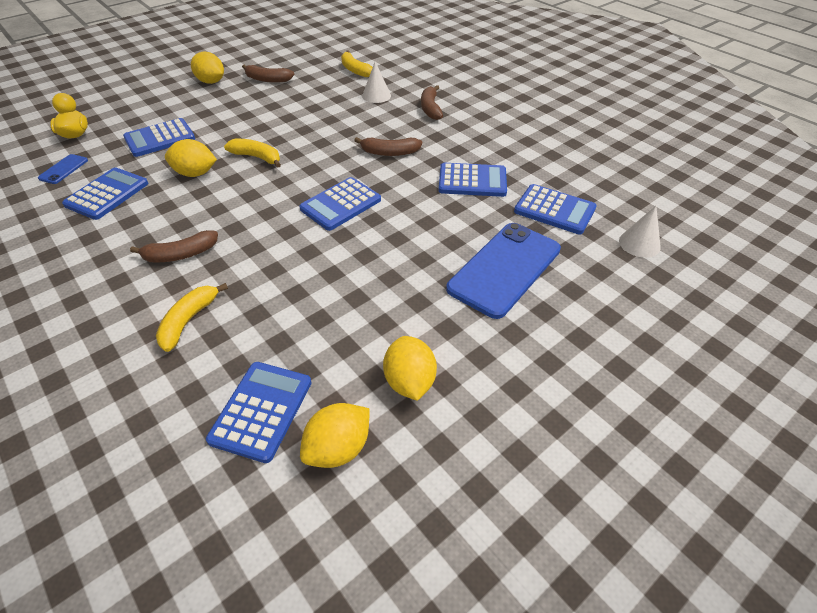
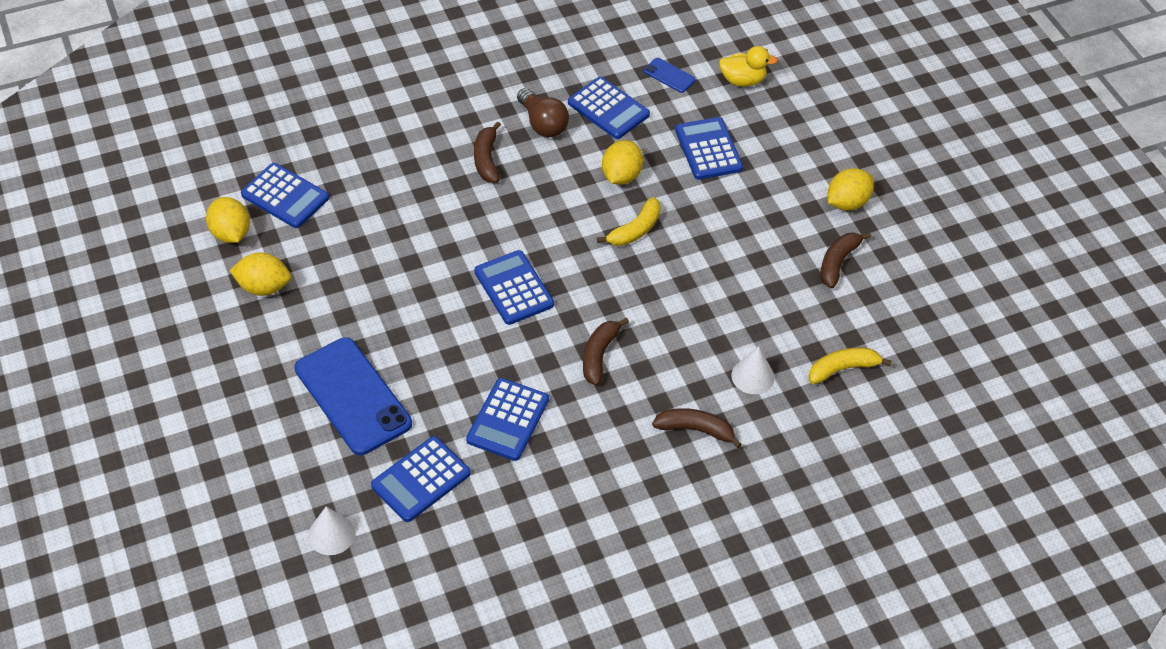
camera: 105 degrees right, 5 degrees up
yellow banana [156,283,228,352] -> none
none -> brown light bulb [517,88,569,137]

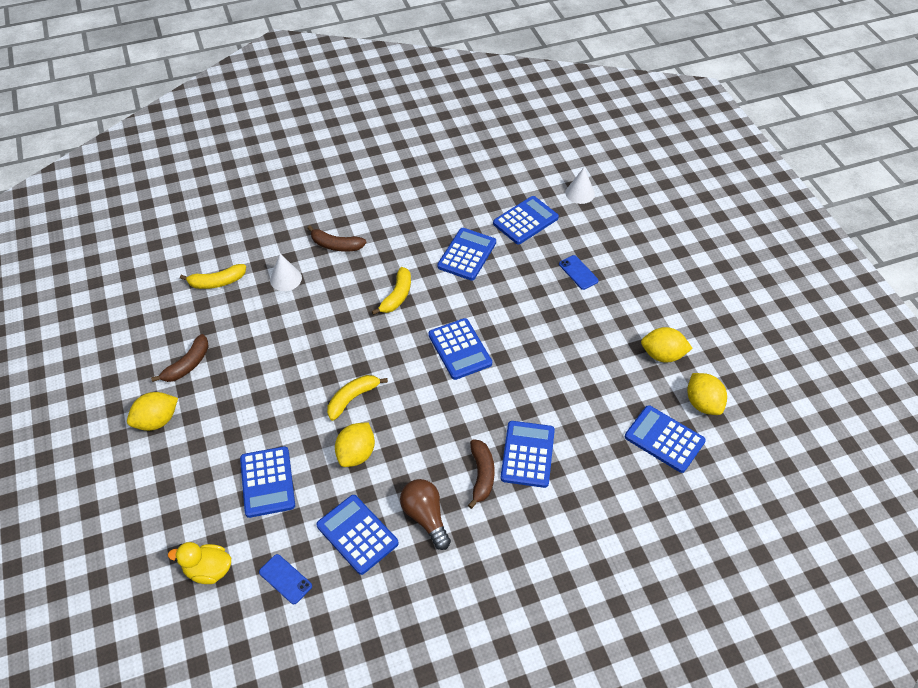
camera: 175 degrees left, 0 degrees up
blue phone [295,337,412,455] -> blue phone [559,255,599,290], size x0.44
brown banana [583,317,629,386] -> yellow banana [372,267,411,315]
none -> blue calculator [501,421,555,488]

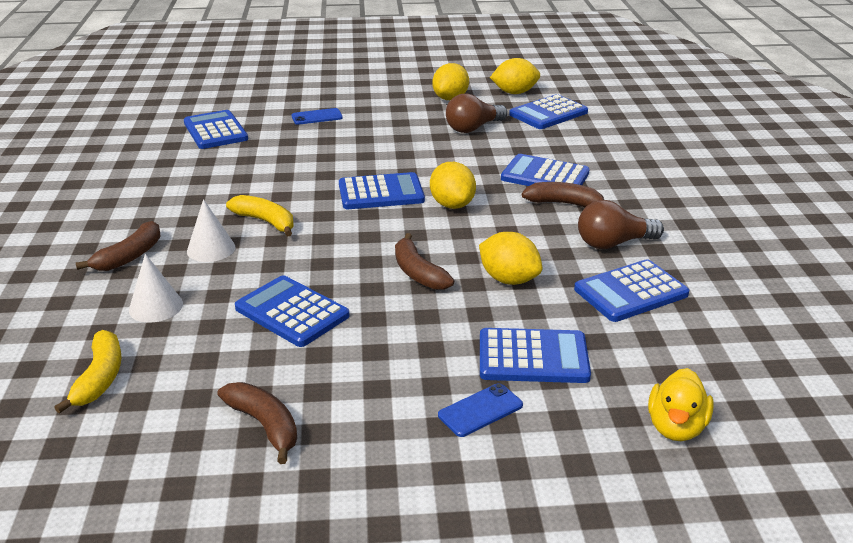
camera: 75 degrees left, 20 degrees down
yellow lemon [127,392,178,431] -> yellow lemon moved to [430,162,476,209]
blue phone [259,554,312,604] -> blue phone moved to [438,383,523,437]
yellow banana [327,375,388,421] -> brown banana [395,233,454,290]
blue calculator [437,228,496,281] -> blue calculator moved to [235,275,349,347]
white cone [565,168,595,204] -> white cone moved to [187,199,235,262]
none -> brown light bulb [446,94,507,133]

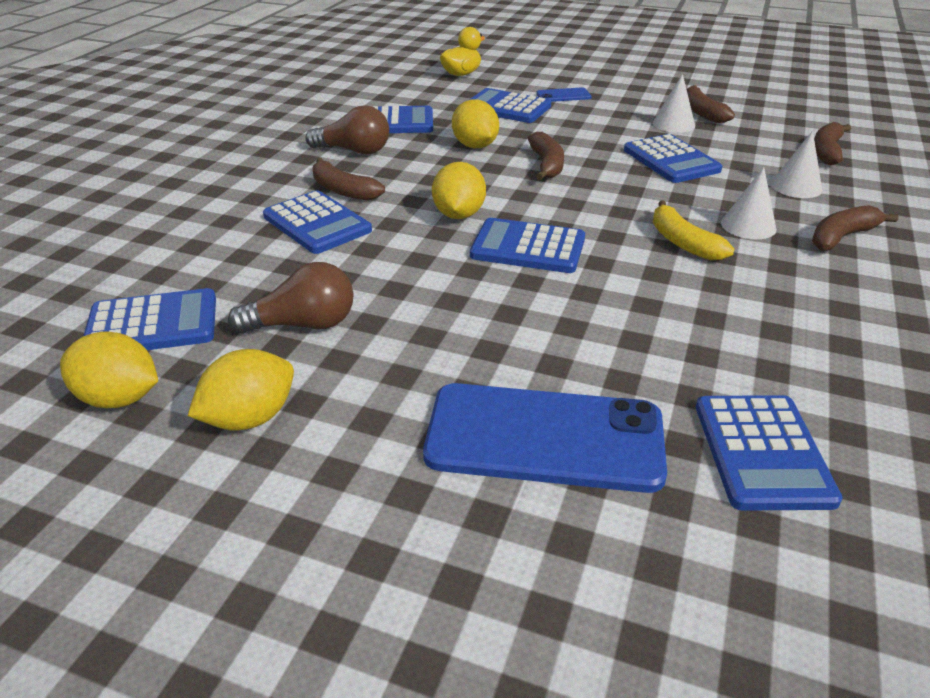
camera: 155 degrees left, 5 degrees up
yellow banana [54,330,122,414] -> brown banana [814,122,851,165]
blue phone [292,108,343,125] -> blue phone [423,383,667,493], size x2.27
none -> white cone [652,74,695,133]

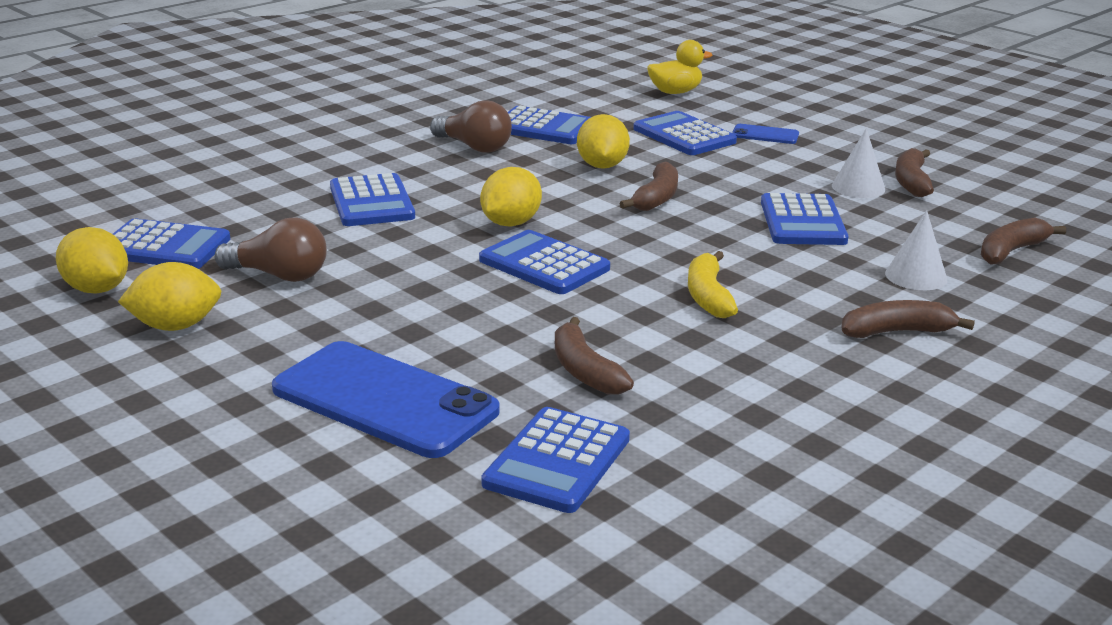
camera: 25 degrees right, 10 degrees down
brown banana [312,158,385,200] -> brown banana moved to [555,317,634,395]
white cone [721,167,777,239] -> none

